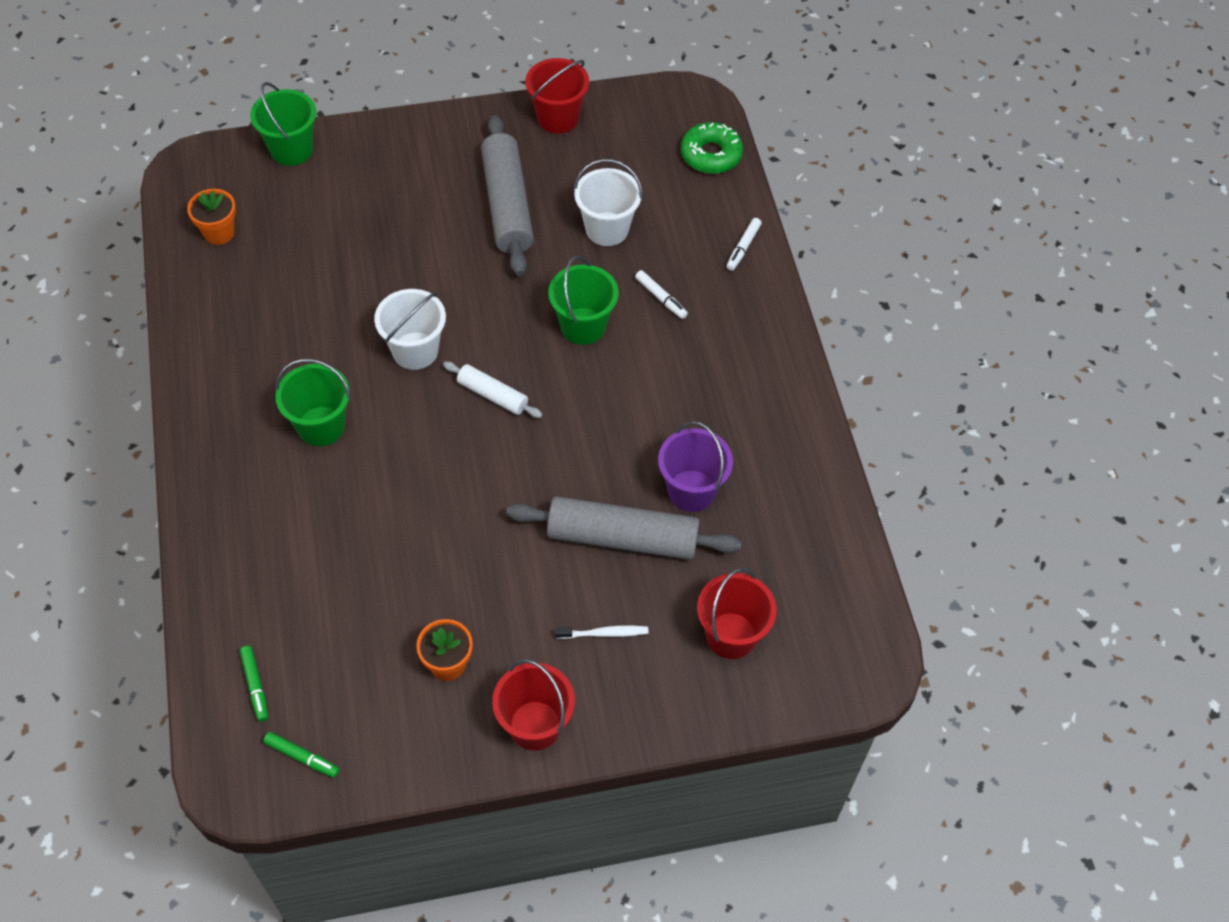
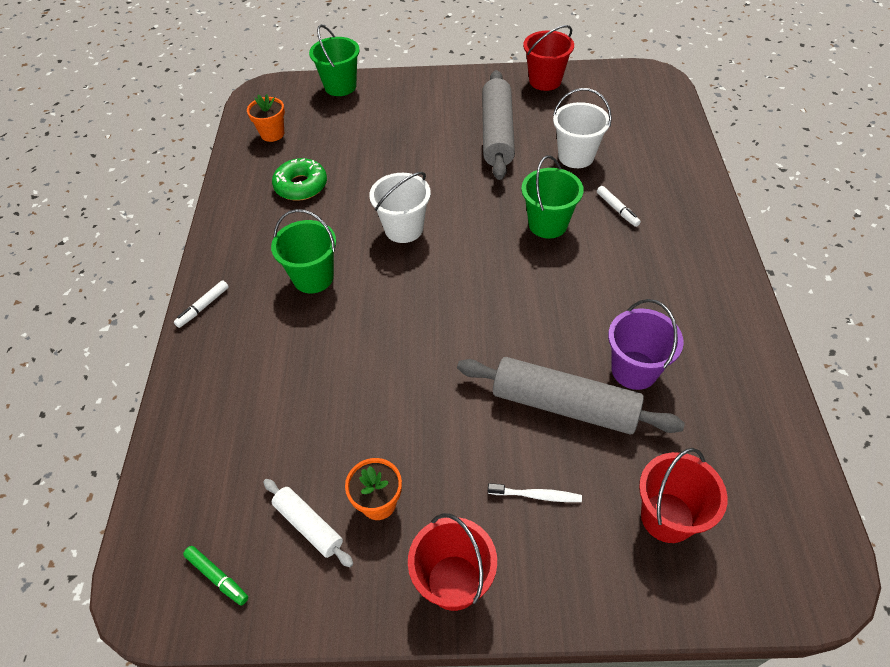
camera: 15 degrees right, 5 degrees down
green marker [240,646,268,722] -> none
white rolling pin [443,361,543,418] -> white rolling pin moved to [263,479,353,567]
green donut [681,122,743,174] -> green donut moved to [272,158,327,201]
white marker [726,218,762,271] -> white marker moved to [174,280,229,328]

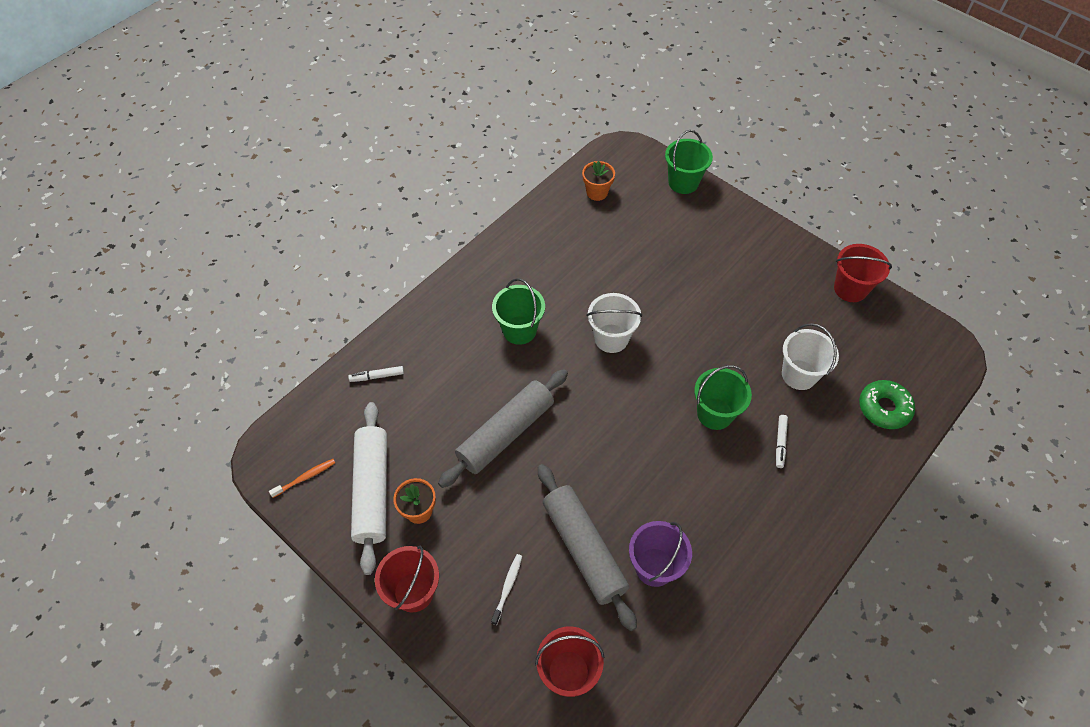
camera: 40 degrees right, 5 degrees up
white marker [174,280,229,328] -> white marker moved to [348,366,404,382]
green marker [183,546,248,606] -> orange toothbrush [269,459,335,498]
white rolling pin [263,479,353,567] -> white rolling pin [351,402,387,575], size x1.90
green donut [272,158,327,201] -> green donut moved to [859,380,915,429]
grey rolling pin [482,70,515,180] -> grey rolling pin moved to [438,369,568,488]
white toothbrush [488,483,582,502] -> white toothbrush turned 120 degrees counterclockwise [491,554,522,625]

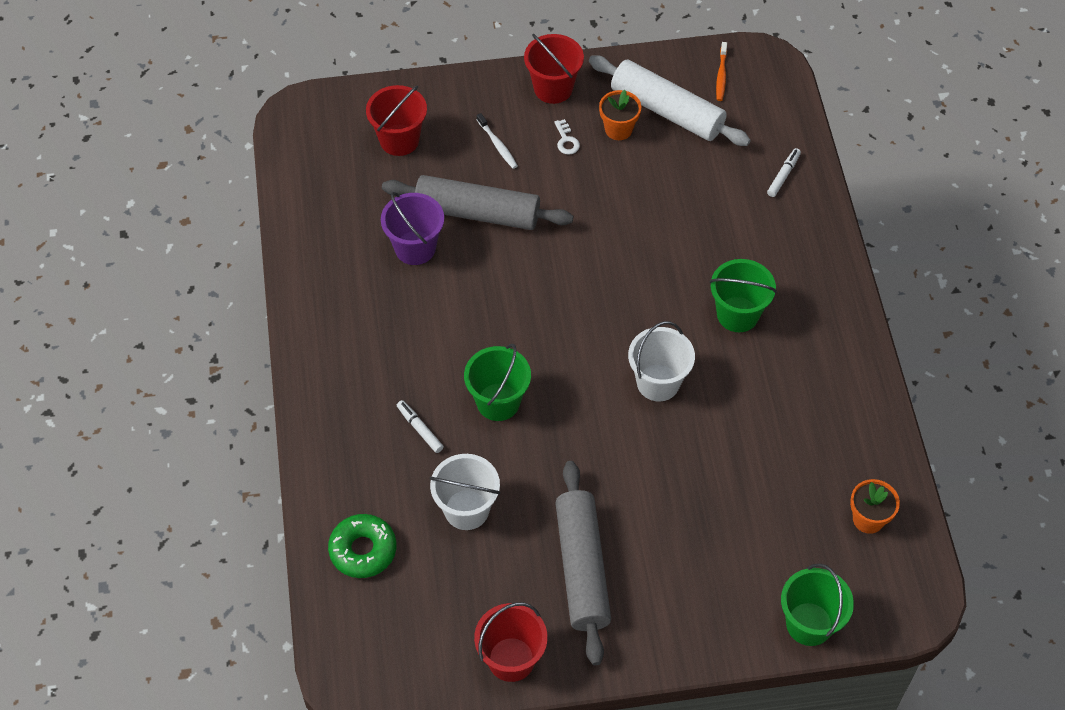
camera: 130 degrees right, 0 degrees up
grey rolling pin [438,369,568,488] -> grey rolling pin moved to [555,461,611,665]
none -> white key [554,119,580,155]

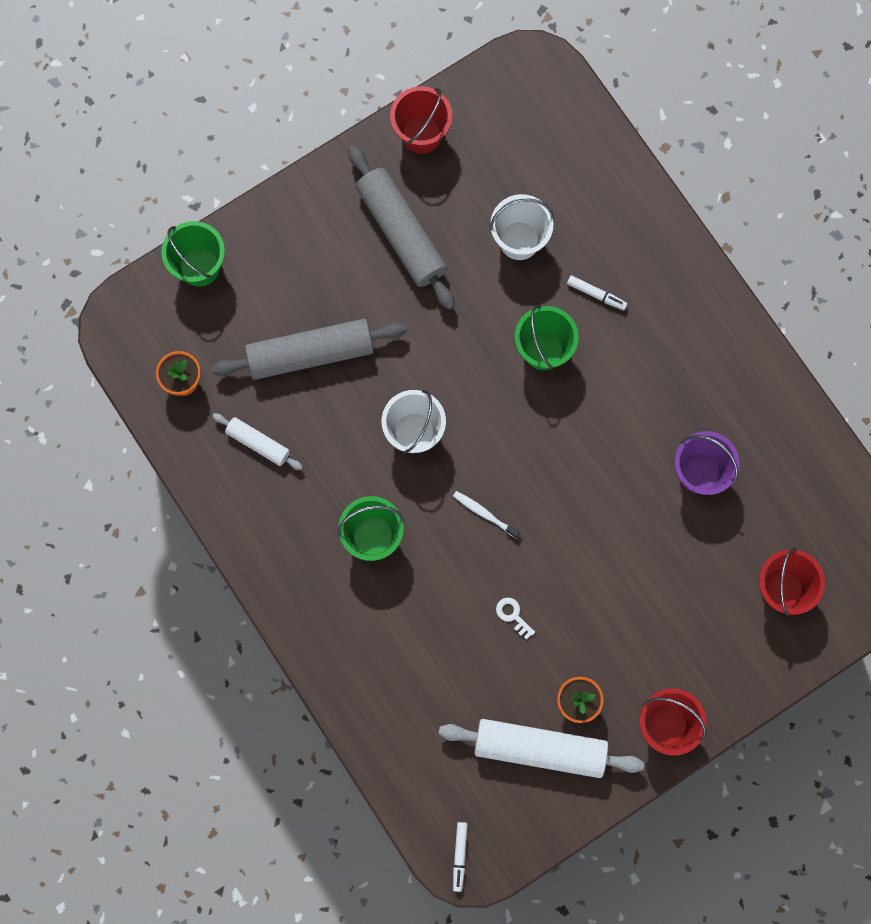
camera: 155 degrees right, 20 degrees up
green donut [328,514,396,578] -> none
grey rolling pin [382,175,573,230] -> grey rolling pin moved to [211,319,407,380]
white toothbrush [477,113,518,169] -> white toothbrush moved to [453,491,520,538]
white key [554,119,580,155] -> white key moved to [496,598,535,640]
orange toothbrush [716,42,727,101] -> none
white marker [767,148,801,197] -> white marker moved to [453,822,468,892]
none -> white rolling pin [212,413,303,470]

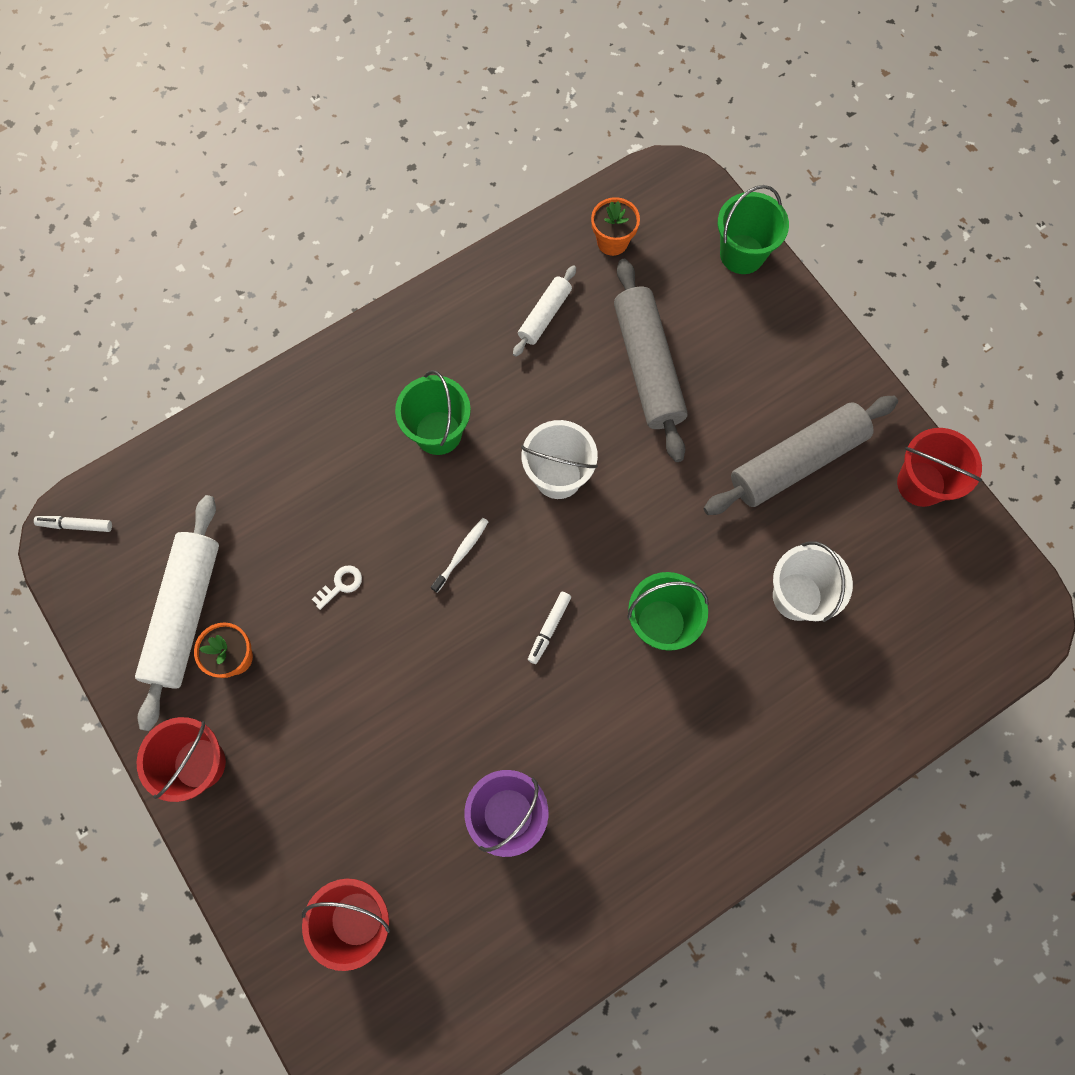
camera: 90 degrees right, 5 degrees down
white marker [567,276,627,310] -> white marker moved to [528,592,571,664]

